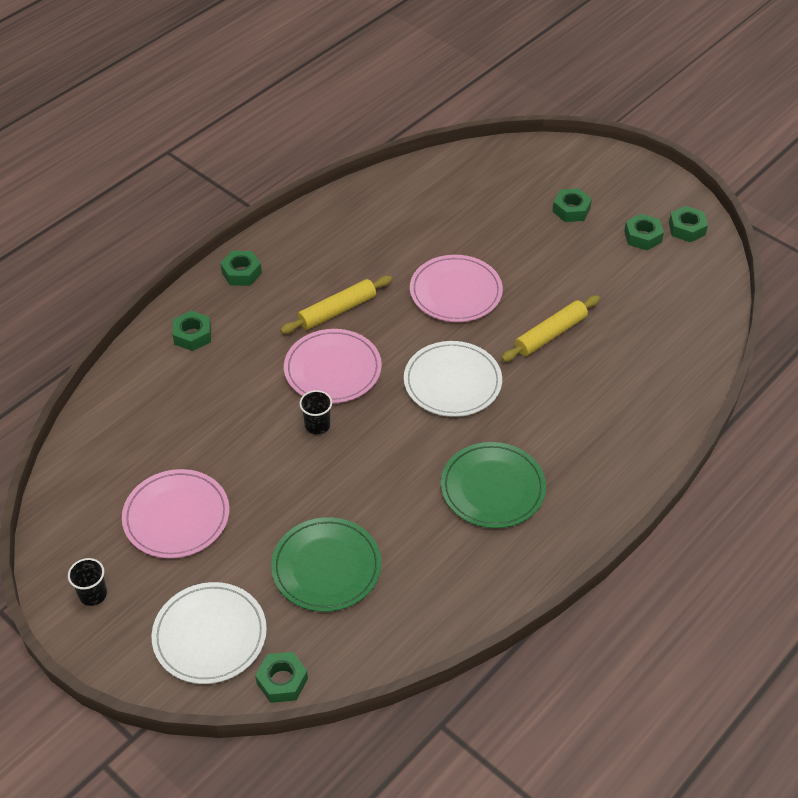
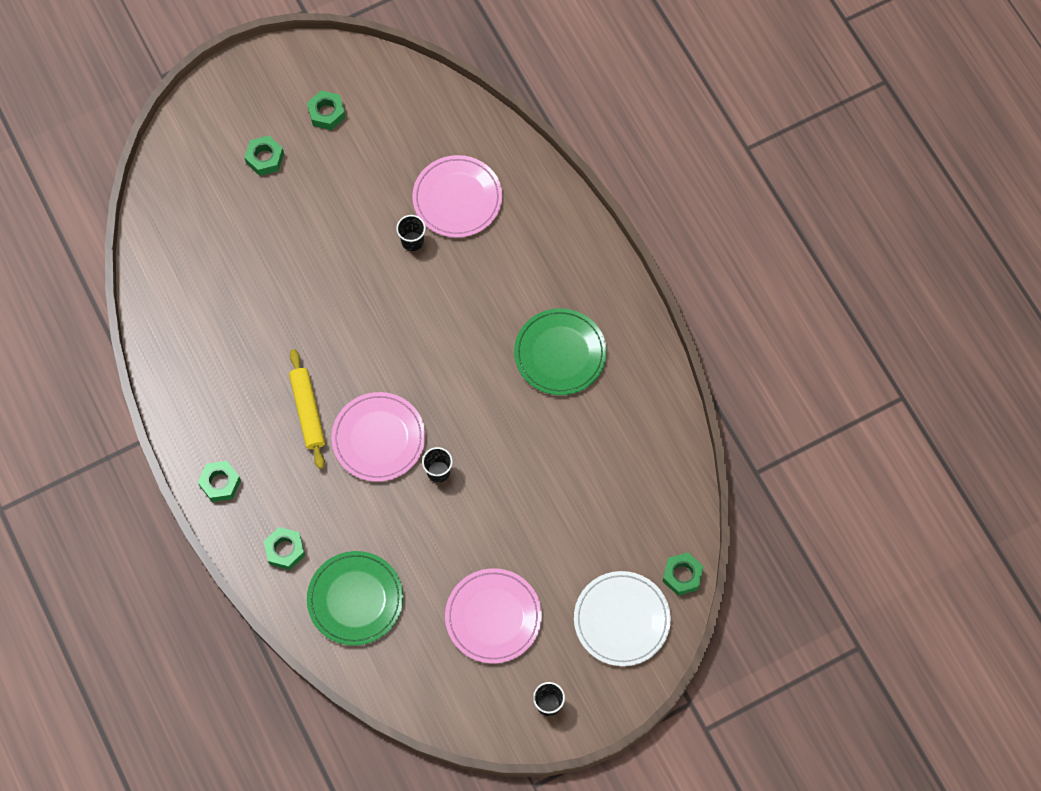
camera: 70 degrees left, 20 degrees up
green plate [271,517,381,612] -> green plate moved to [307,551,403,646]
white plate [404,341,502,417] -> none
pink plate [410,255,503,322] -> pink plate moved to [412,155,502,238]
yellow rolling pin [501,295,600,362] -> black cup [396,215,426,251]
green nut [669,206,708,243] -> none

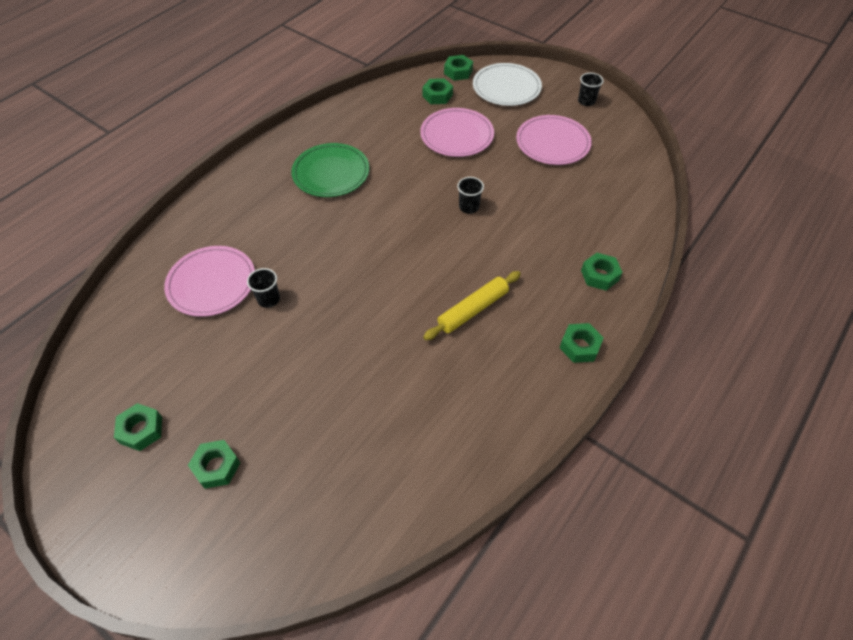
camera: 115 degrees left, 15 degrees down
green plate [307,551,403,646] -> none
pink plate [332,392,425,482] -> pink plate moved to [420,108,494,157]
none -> green nut [422,78,453,104]

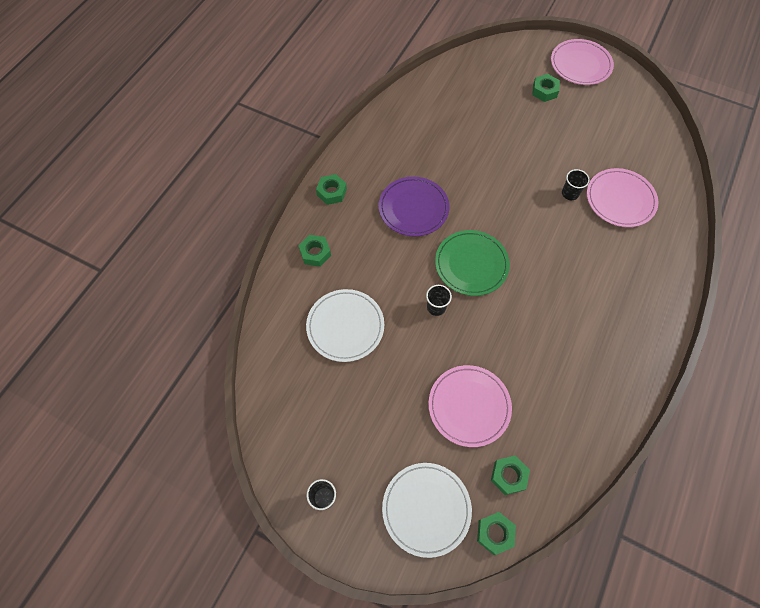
camera: 170 degrees right, 10 degrees up
green nut [114,403,162,451] -> none
green plate [291,143,369,197] -> green plate moved to [435,230,510,296]
yellow rolling pin [423,271,521,340] -> purple plate [379,176,450,237]
pink plate [516,115,592,165] -> pink plate moved to [551,39,614,85]
none -> white plate [306,289,384,362]

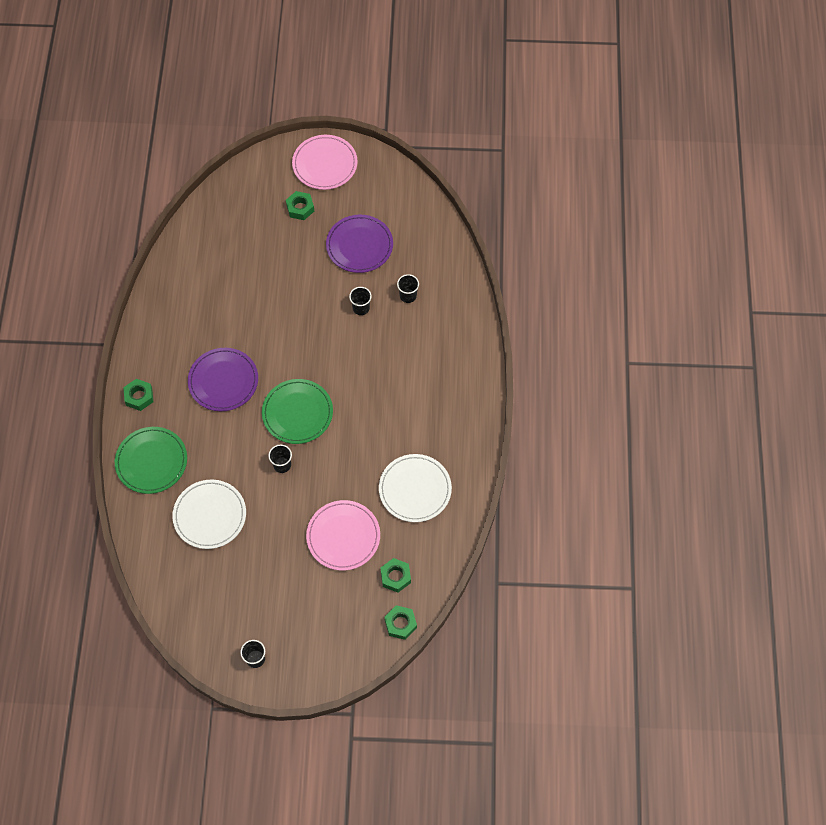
camera: 25 degrees left, 0 degrees up
green nut [298,235,331,267] -> green plate [115,427,187,494]
white plate [382,463,472,558] -> white plate moved to [379,454,452,522]
pink plate [587,168,658,227] -> black cup [397,274,419,303]
none -> purple plate [326,215,393,273]

